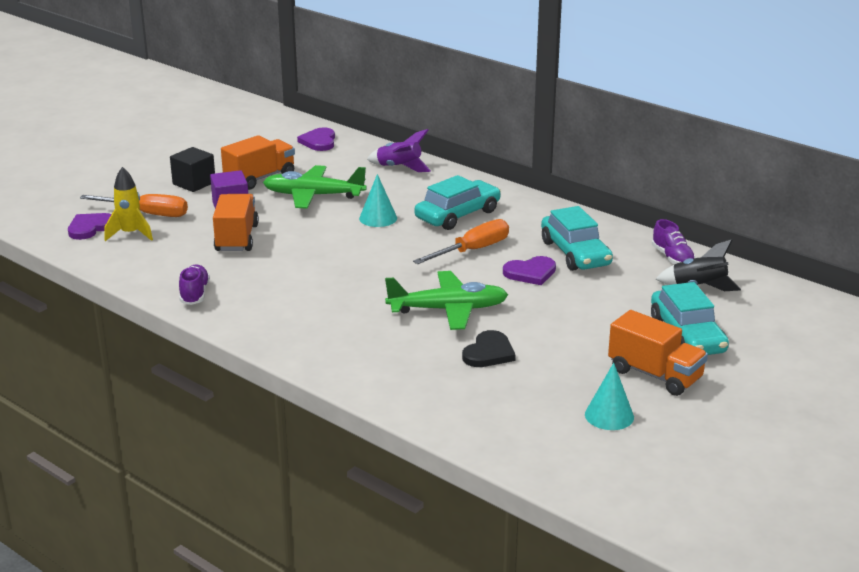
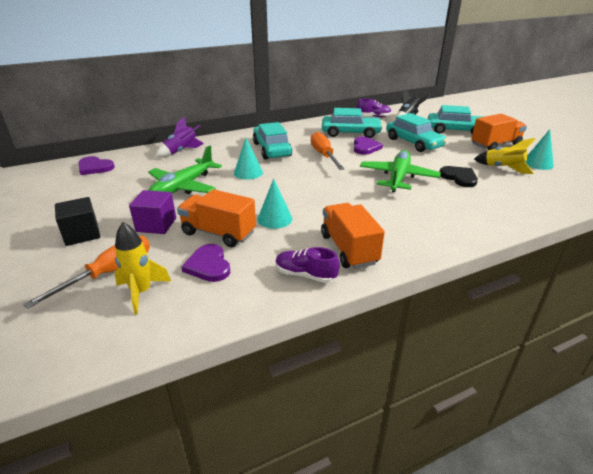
camera: 65 degrees left, 5 degrees up
purple heart [68,213,112,240] -> purple heart moved to [181,244,230,282]
orange truck [221,135,295,190] -> orange truck moved to [321,203,385,269]
none -> turquoise cone [257,179,292,229]
none -> turquoise car [386,113,447,152]
none -> yellow rocket [474,138,535,174]

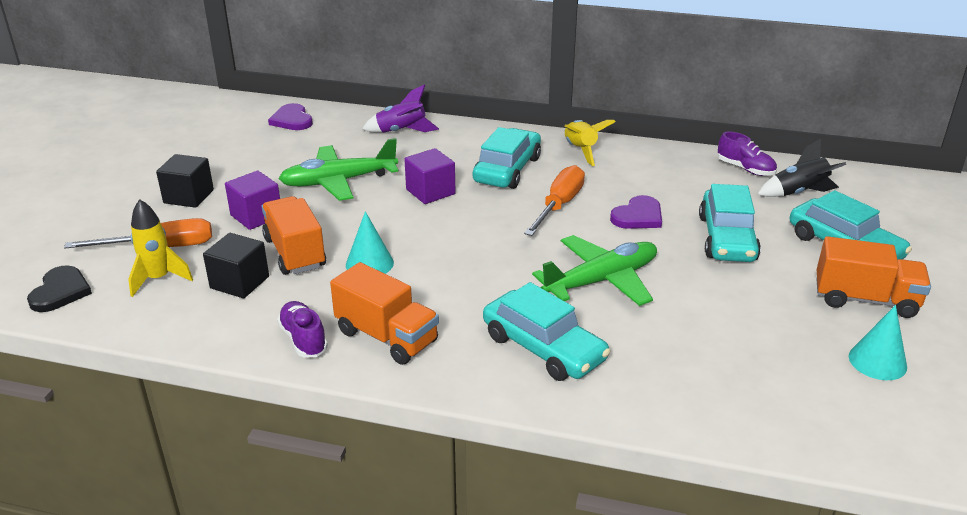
camera: 40 degrees right, 0 degrees up
purple heart [181,244,230,282] -> black cube [203,233,269,298]
turquoise cone [234,138,263,180] -> purple cube [404,148,456,204]
orange truck [321,203,385,269] -> orange truck turned 105 degrees clockwise [330,262,439,365]
turquoise car [322,108,383,138] -> turquoise car moved to [483,282,610,381]
black heart [440,166,478,187] -> black heart moved to [27,265,92,312]
yellow rocket [474,138,535,174] -> yellow rocket moved to [564,120,615,166]

